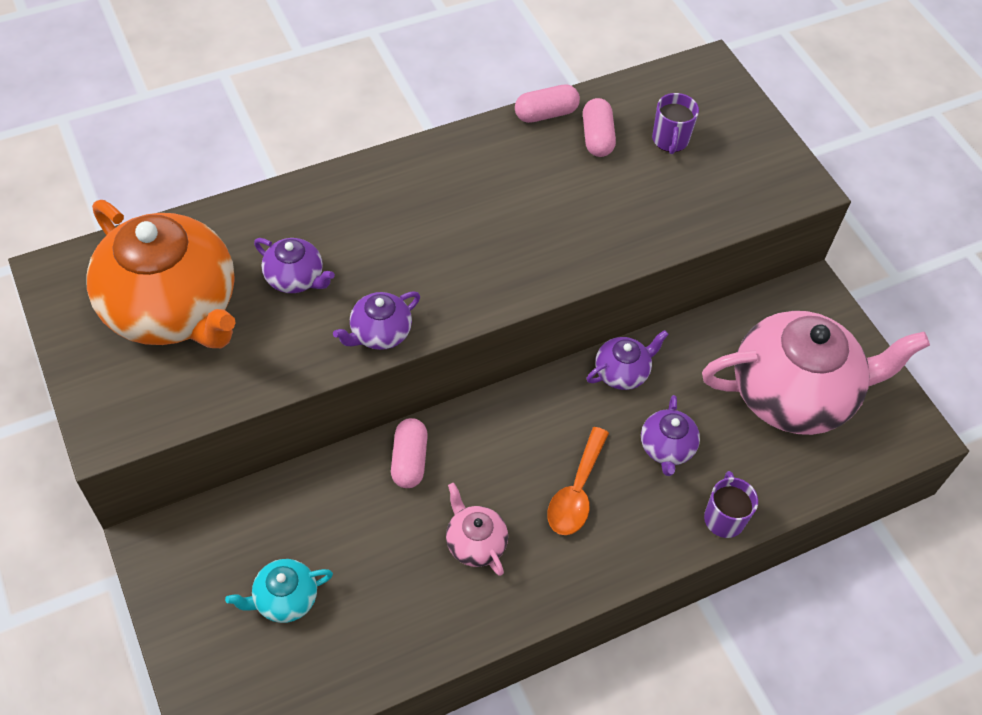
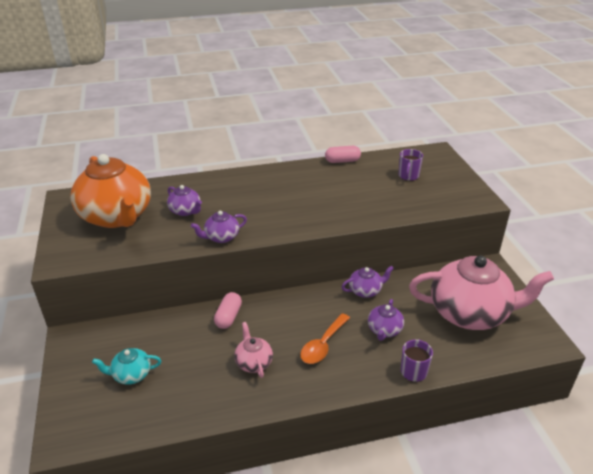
camera: 15 degrees right, 20 degrees down
pink capsule [583,98,616,157] -> none

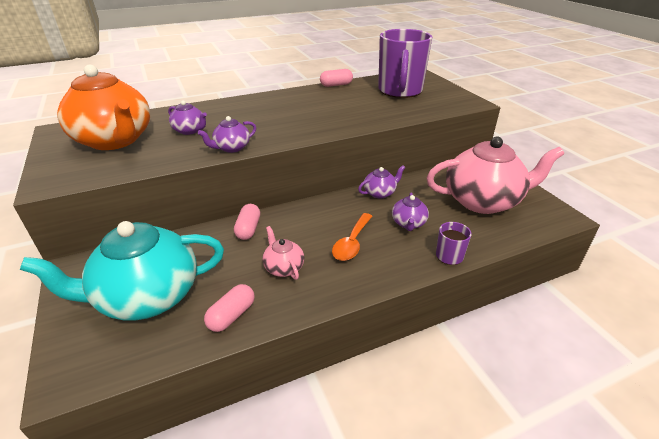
camera: 10 degrees left, 0 degrees up
turquoise teapot [92,348,161,385] -> turquoise teapot [20,221,224,321], size x2.28
purple mug [398,149,423,181] -> purple mug [378,29,432,98], size x2.30
none -> pink capsule [204,284,254,332]

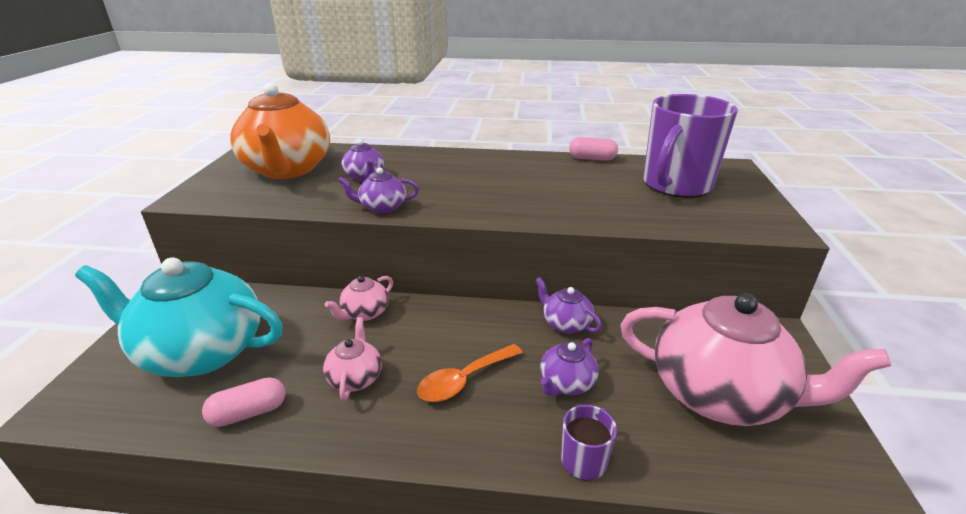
camera: 30 degrees right, 5 degrees down
pink capsule [234,204,260,240] -> pink teapot [325,276,393,321]
purple teapot [358,165,405,199] -> purple teapot turned 135 degrees counterclockwise [535,277,602,333]

